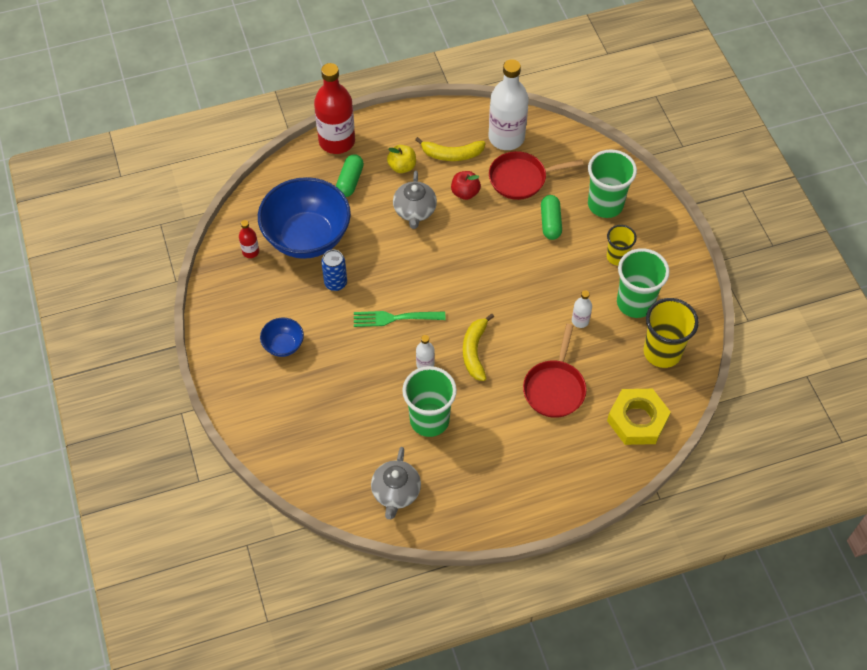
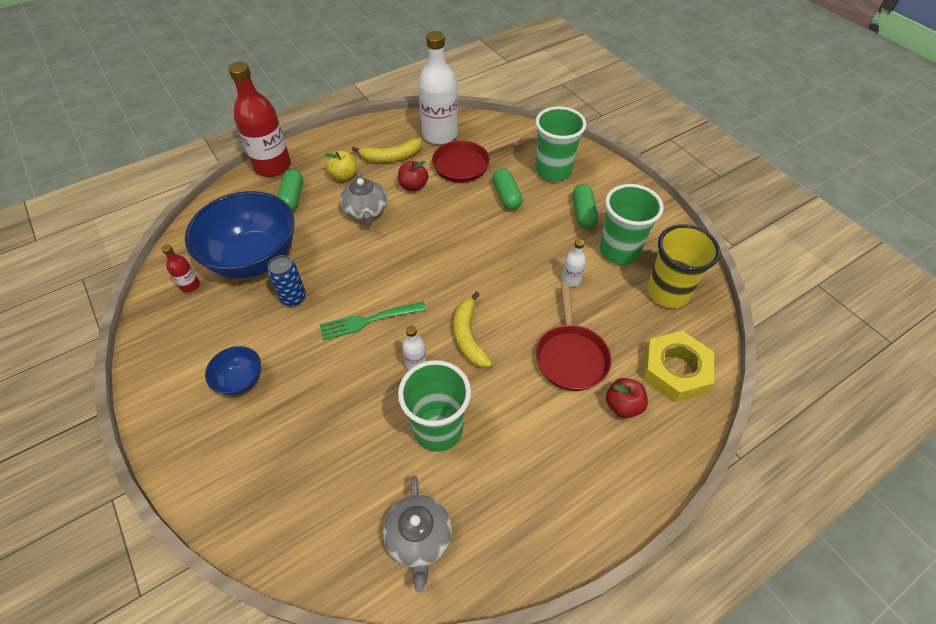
camera: 15 degrees left, 5 degrees down
yellow cup [607,225,637,265] -> green capsule [573,184,598,228]
none -> red apple [606,378,648,418]

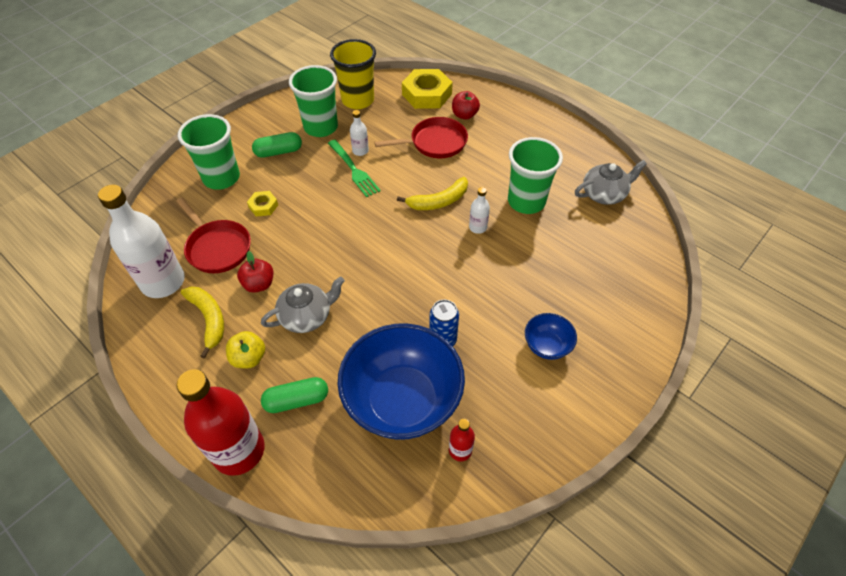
camera: 105 degrees left, 0 degrees up
green fork [320,301,426,340] -> green fork moved to [328,140,381,197]
green capsule [492,168,523,210] -> yellow nut [247,191,278,216]

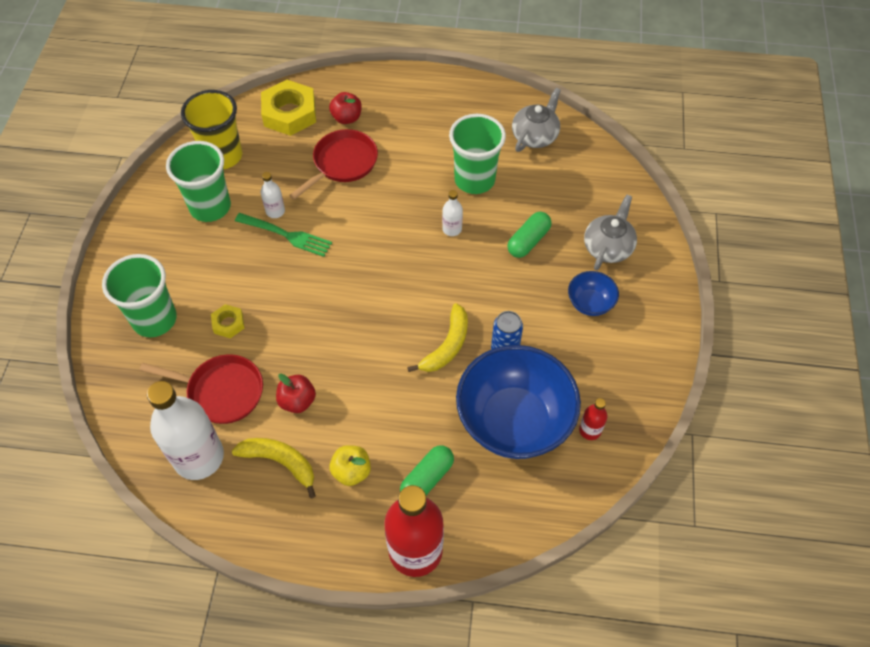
camera: 35 degrees left, 5 degrees up
green capsule [252,132,302,158] -> green capsule moved to [507,212,551,258]
grey teapot [261,277,345,333] -> grey teapot moved to [584,195,637,270]
yellow banana [397,177,468,210] -> yellow banana moved to [407,303,468,372]

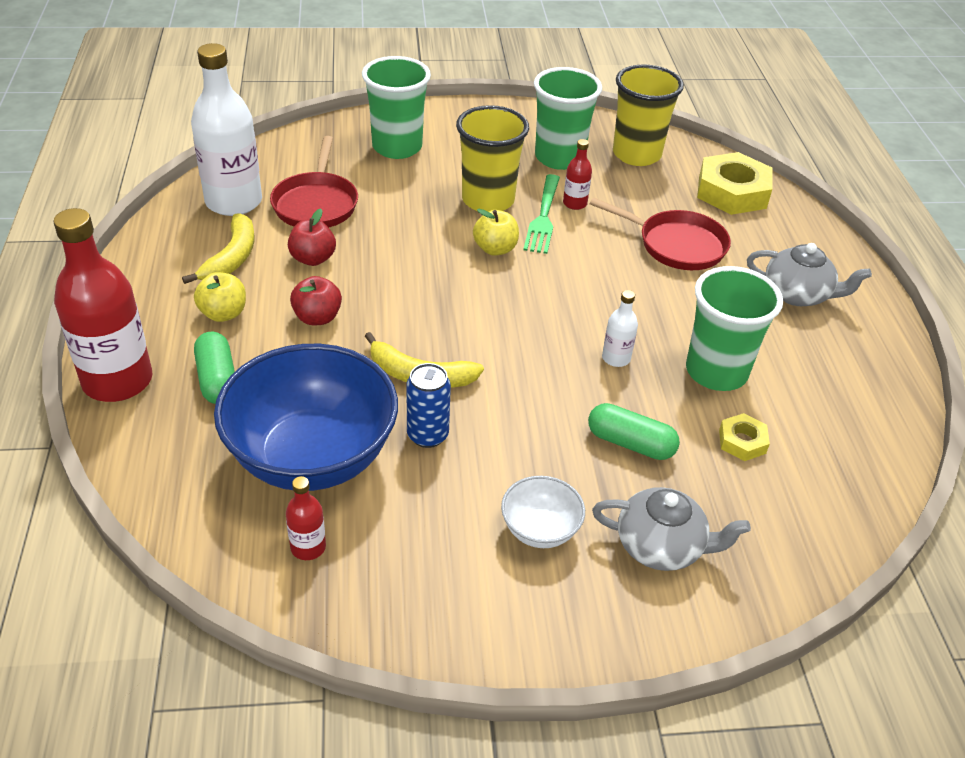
camera: 75 degrees right, 15 degrees down
yellow nut [211,304,245,338] -> yellow nut moved to [719,413,770,461]
white bottle [261,172,285,218] -> red bottle [563,139,592,210]
red apple [329,92,362,124] -> red apple moved to [290,276,342,325]
green capsule [400,445,454,495] -> green capsule turned 45 degrees clockwise [194,332,235,404]
grey teapot [512,88,561,152] -> grey teapot moved to [747,243,872,306]
blue bowl [568,271,619,316] -> white bowl [501,476,585,548]
none -> yellow cup [456,105,529,212]
none -> yellow apple [473,209,519,256]

